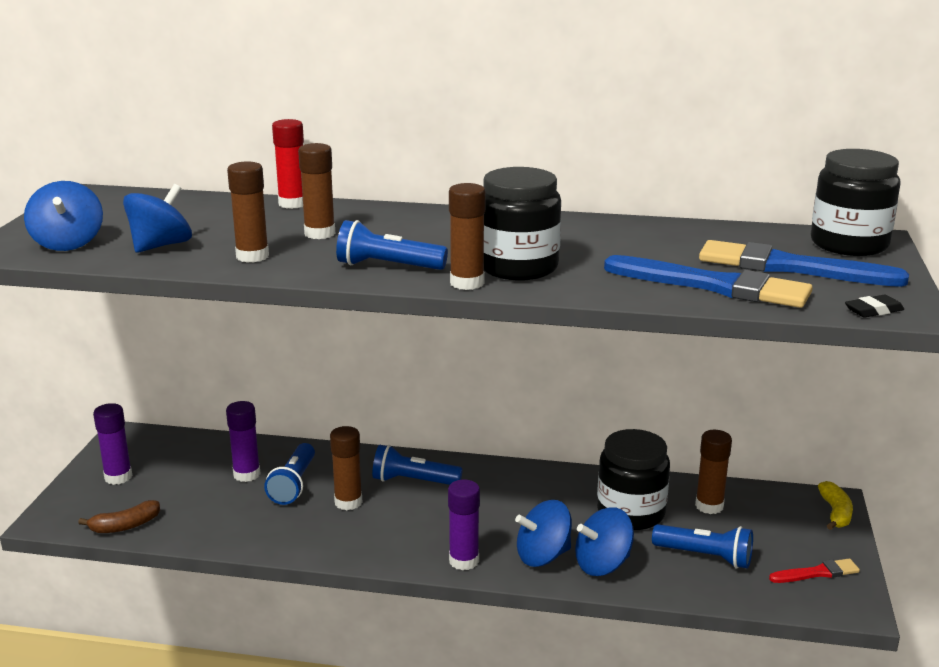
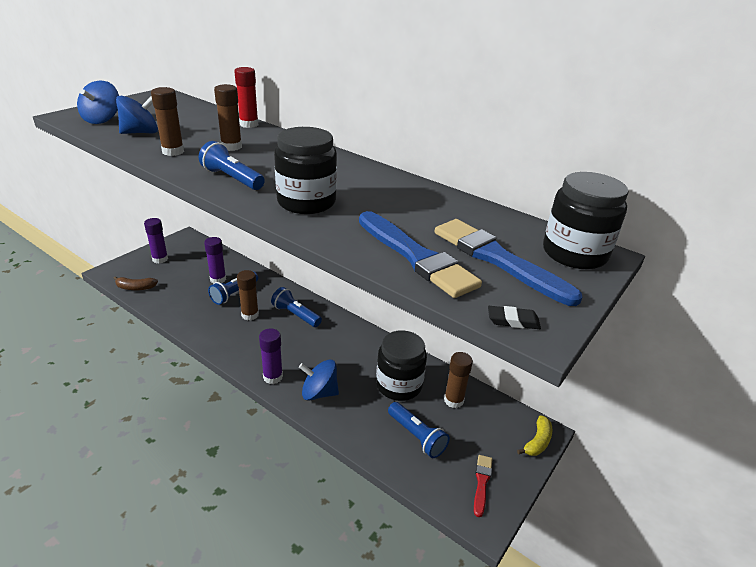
camera: 25 degrees right, 10 degrees up
brown glue stick [449,183,485,290] -> none
blue spinning top [575,507,634,576] -> none
red brush [769,558,860,583] -> red brush turned 90 degrees counterclockwise [474,455,493,517]

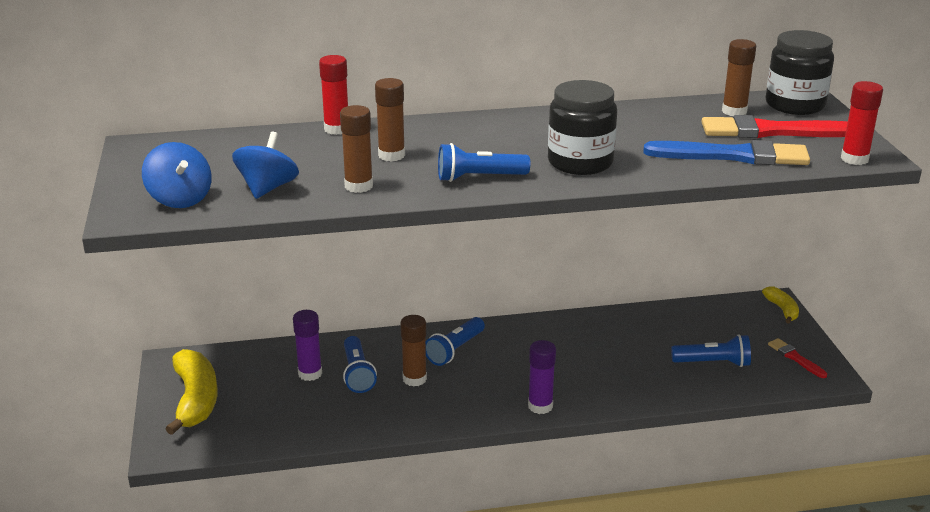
camera: 45 degrees left, 5 degrees down
brown banana [113,276,158,290] -> none
purple glue stick [144,218,168,264] -> yellow banana [165,349,218,435]
blue flashlight [271,287,322,327] -> blue flashlight turned 45 degrees counterclockwise [426,317,485,366]
blue spinning top [299,360,339,401] -> none
black jar [376,330,427,401] -> none
blue brush [434,219,582,306] -> red brush [702,115,848,138]
brown glue stick [444,352,473,408] -> brown glue stick moved to [722,39,756,116]
black eraser [488,306,541,329] -> red glue stick [841,81,883,165]

